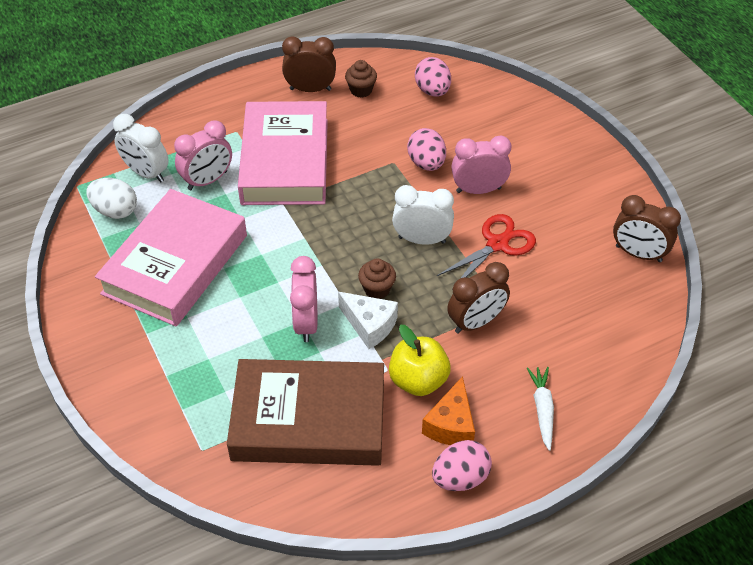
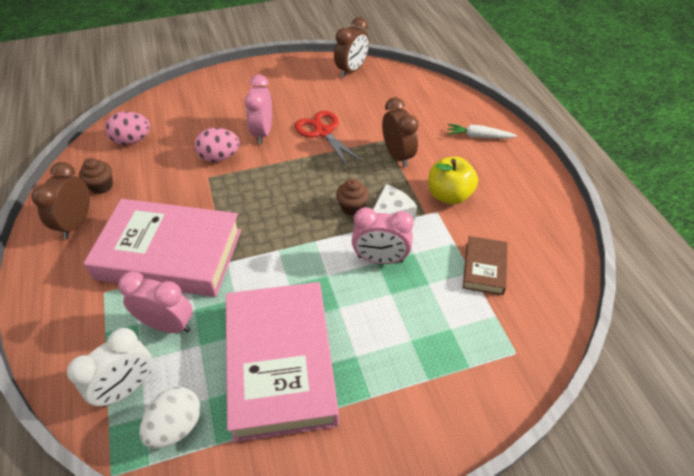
camera: 80 degrees left, 0 degrees up
pink book [95,189,247,326] -> pink book turned 45 degrees clockwise [226,282,339,442]
pink clock [174,120,232,190] -> pink clock turned 45 degrees counterclockwise [118,271,193,333]
brown book [227,359,384,466] -> brown book [463,236,508,295], size x0.45
white clock [392,185,454,245] -> none
orange cheese [422,376,475,445] -> none
pink egg [432,440,492,491] -> none

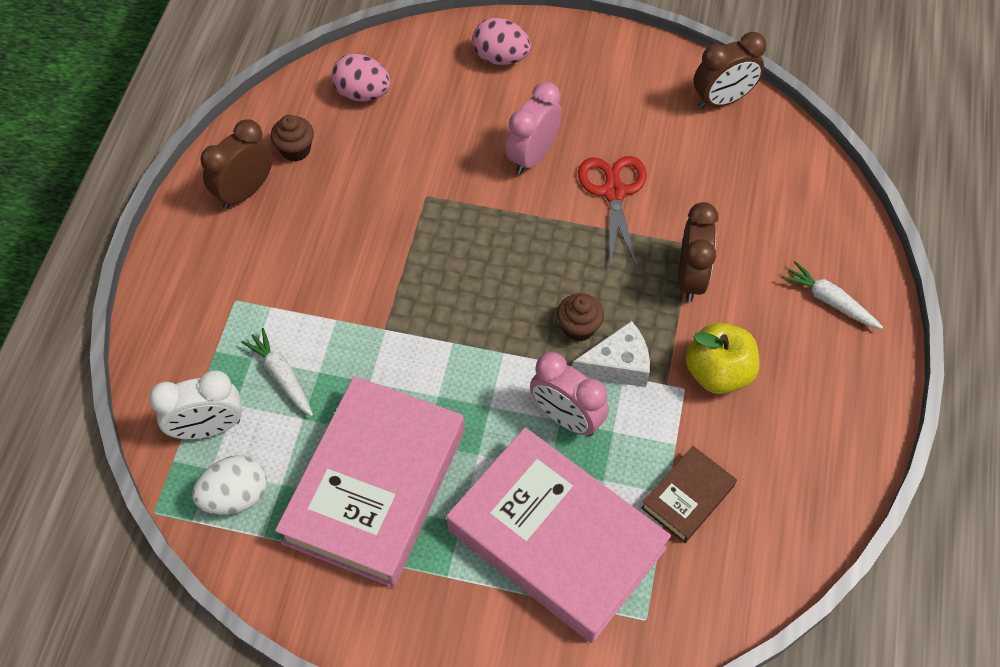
camera: 30 degrees right, 10 degrees up
pink book [84,199,241,297] -> pink book moved to [447,427,671,643]
pink clock [118,271,193,333] -> white carrot [241,328,313,416]
pink egg [194,128,240,162] -> pink egg moved to [472,18,531,65]

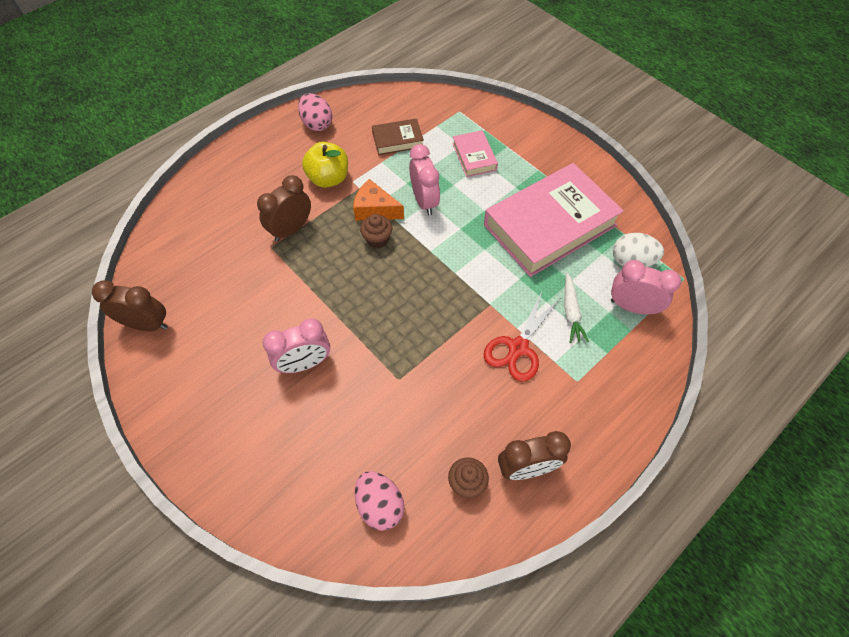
camera: 145 degrees left, 0 degrees up
white clock [149,370,242,439] -> pink clock [611,260,681,315]
pink book [447,427,671,643] -> pink book [452,130,498,177], size x0.45
pink egg [472,18,531,65] -> pink egg moved to [298,93,332,131]
white cheese [573,321,650,387] -> orange cheese [353,179,404,221]
red scissors [578,156,647,267] -> red scissors moved to [484,291,559,382]
white carrot [782,261,883,329] -> none

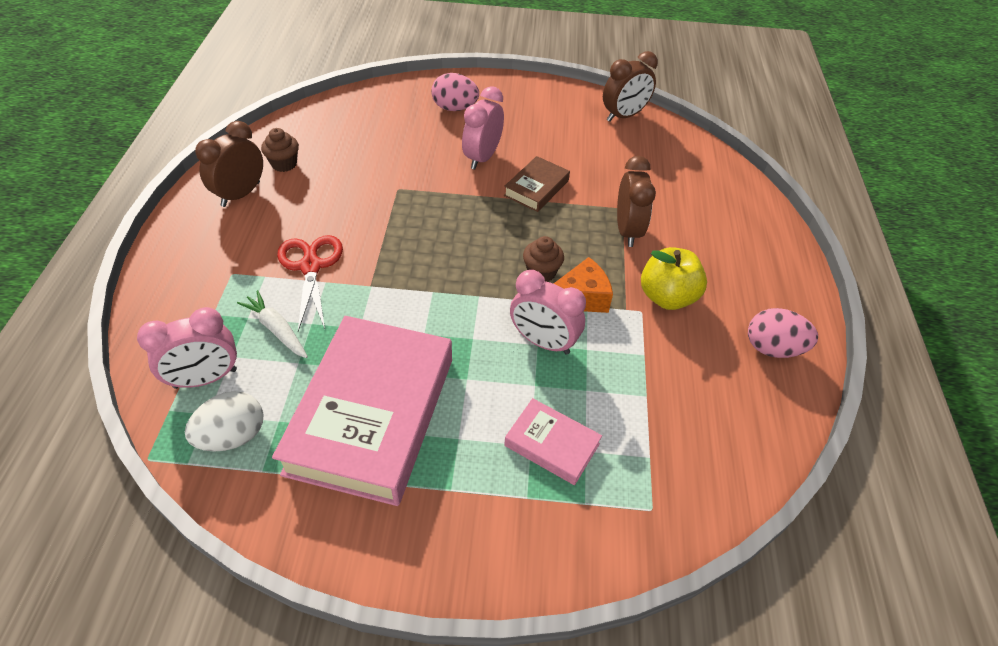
camera: 135 degrees right, 10 degrees down
pink egg [355,471,404,531] -> pink egg moved to [431,73,479,111]
brown book [372,118,424,155] -> brown book moved to [504,156,570,212]

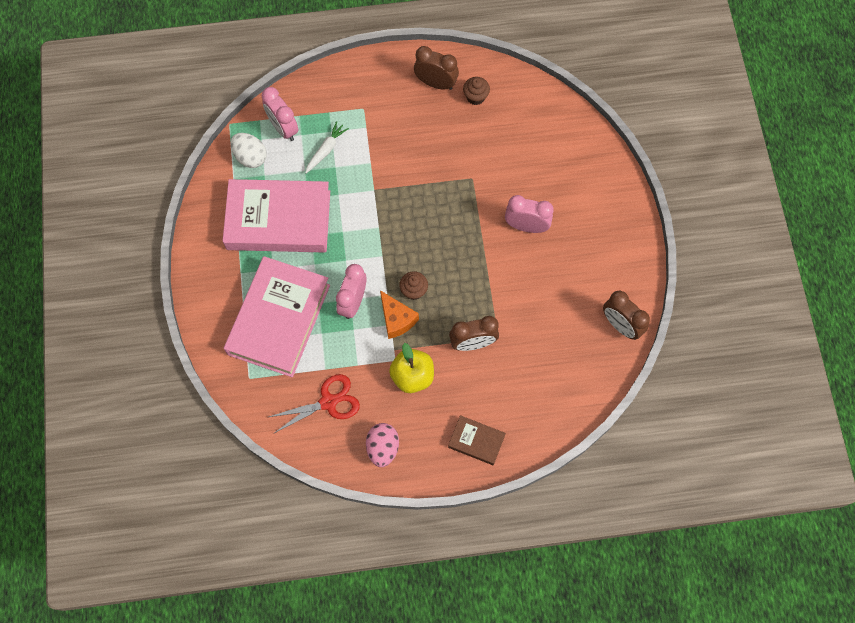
camera: 80 degrees right, 20 degrees up
red scissors [277,235,343,331] -> red scissors moved to [269,374,360,434]
pink egg [431,73,479,111] -> none
brown book [504,156,570,212] -> brown book moved to [448,415,506,465]
pink book [504,398,602,485] -> pink book [224,256,330,377], size x2.20

